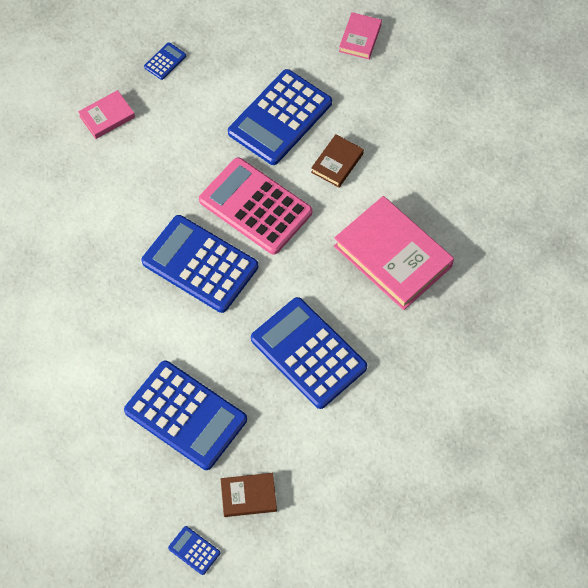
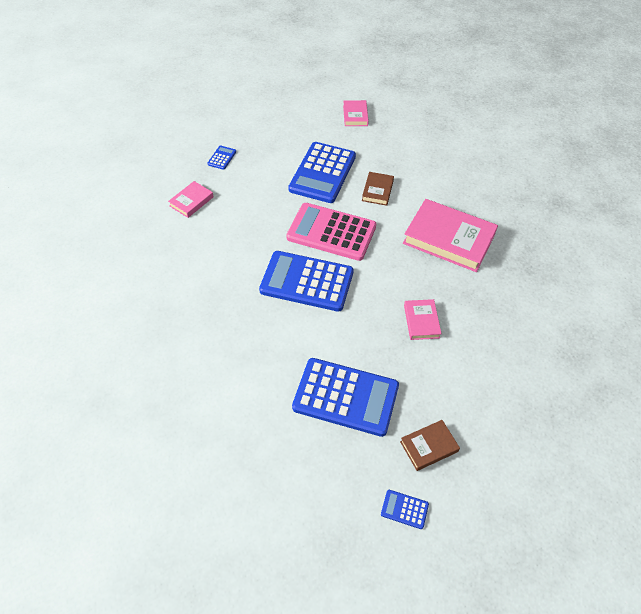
camera: 20 degrees left, 10 degrees down
blue calculator [251,297,367,409] -> pink book [404,299,442,340]

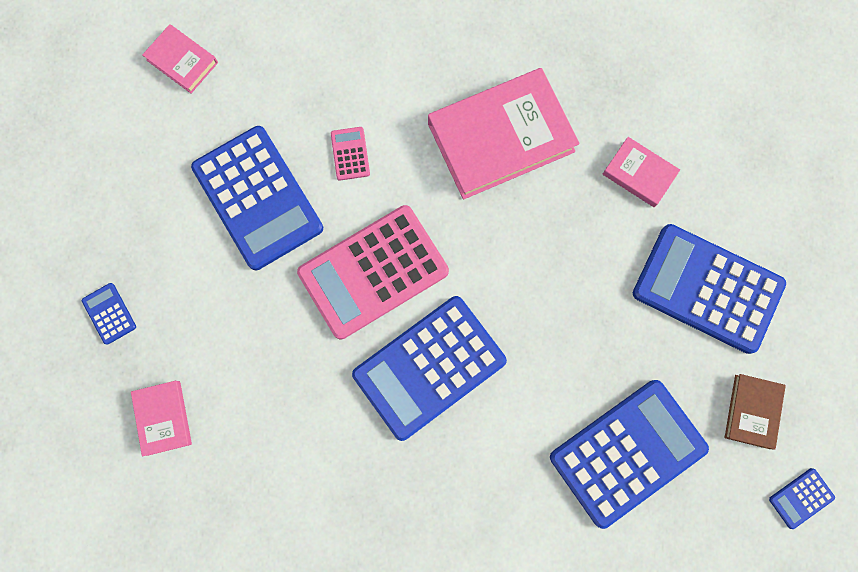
camera: 50 degrees left, 25 degrees up
brown book [362,172,394,206] -> pink calculator [331,127,370,181]
pink book [404,299,442,340] -> pink book moved to [603,137,680,207]
none -> blue calculator [633,224,786,354]

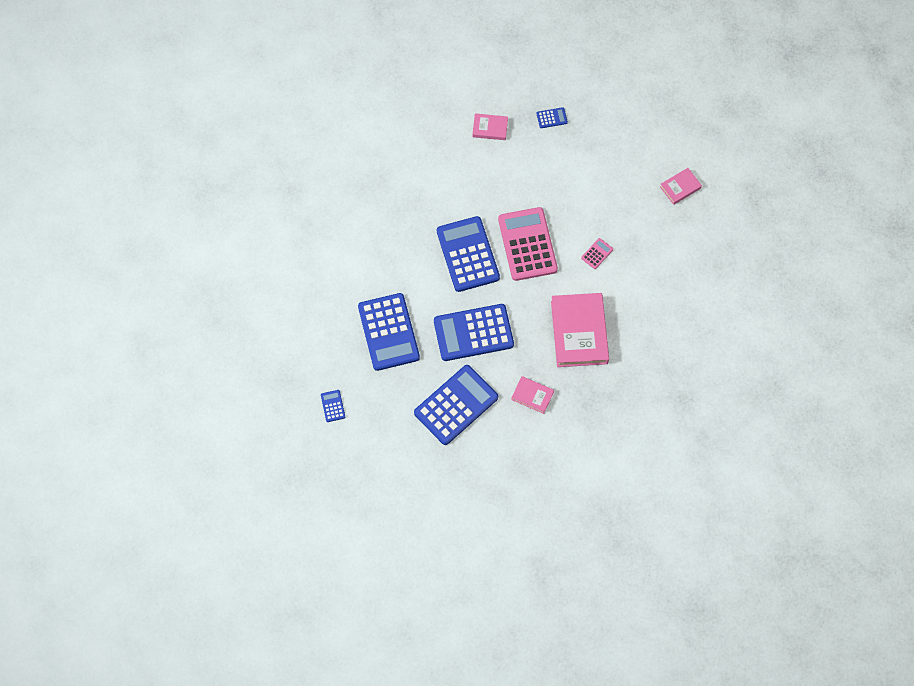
camera: 110 degrees right, 10 degrees down
blue calculator [191,126,323,270] -> blue calculator moved to [434,304,514,361]
pink calculator [331,127,370,181] -> pink calculator turned 60 degrees counterclockwise [581,238,613,269]
pink book [603,137,680,207] -> pink book turned 60 degrees clockwise [511,376,554,414]
brown book [725,374,786,450] -> none

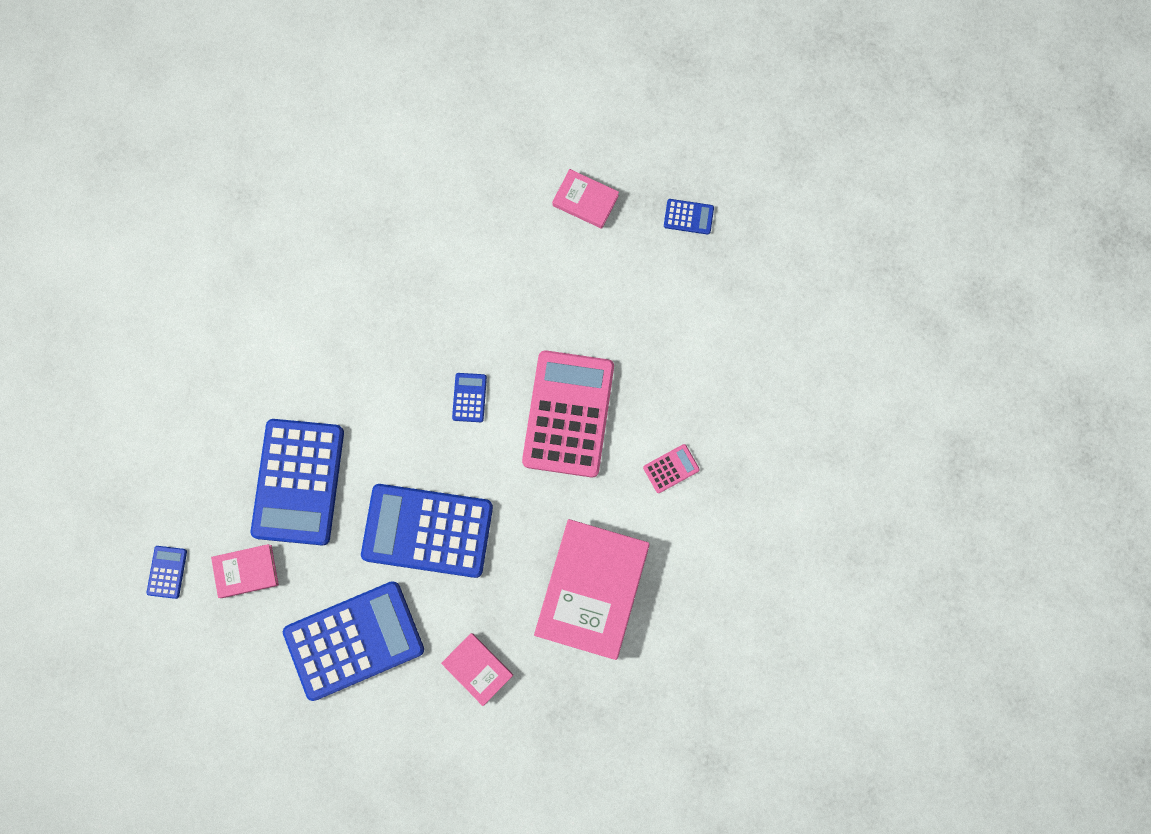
camera: 20 degrees right, 10 degrees up
blue calculator [437,216,500,292] -> blue calculator [452,373,487,422], size x0.41
pink book [660,168,702,205] -> pink book moved to [211,544,279,598]

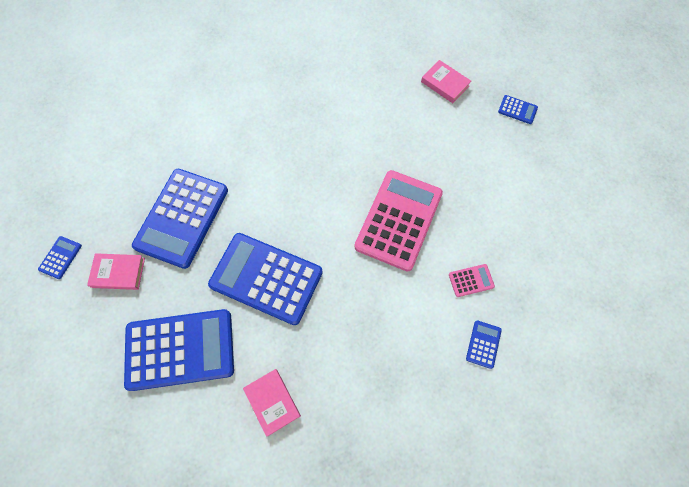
camera: 15 degrees right, 10 degrees down
blue calculator [452,373,487,422] -> blue calculator moved to [466,320,502,369]
pink book [534,519,650,660] -> none

